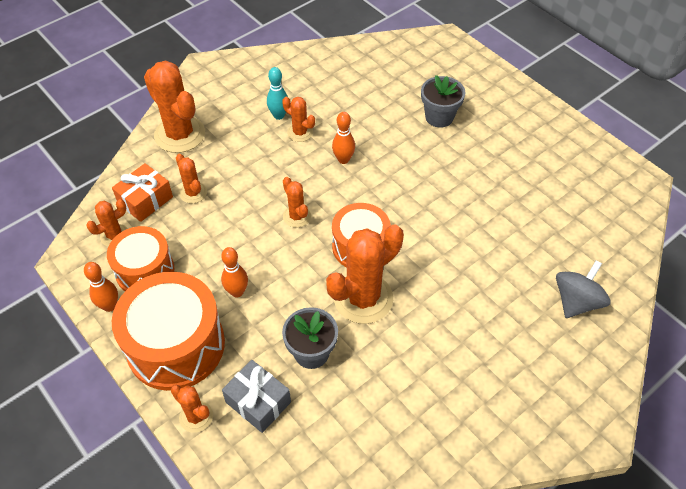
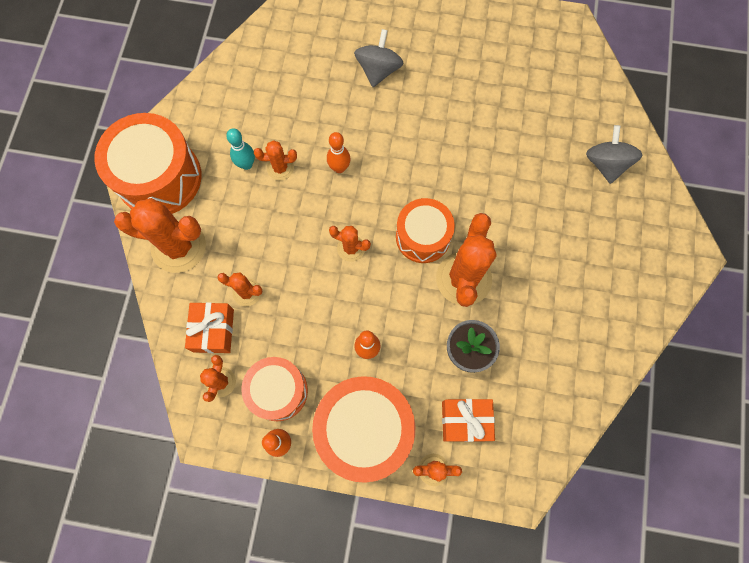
camera: 40 degrees left, 20 degrees up
grey gift [222,360,291,433] -> orange gift [442,399,495,442]
grey flower pot [421,75,465,128] -> grey spinning top [354,29,403,87]
none -> orange drum [94,113,202,214]

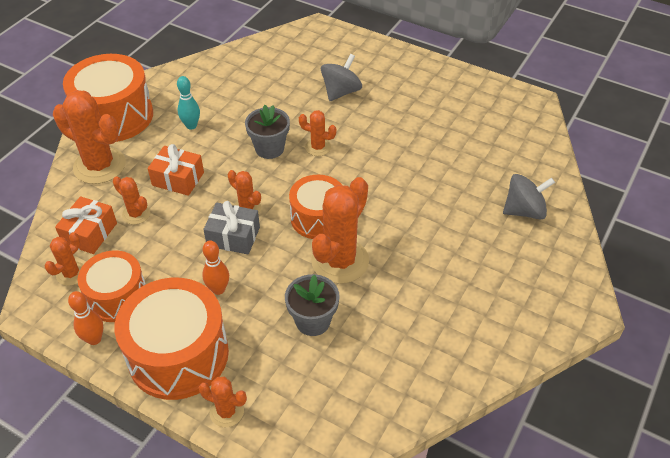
camera: 20 degrees right, 25 degrees down
orange cactus [254,140,297,181] -> orange cactus moved to [299,110,337,156]
orange bowling pin [327,132,350,173] -> grey flower pot [245,105,290,159]
orange gift [442,399,495,442] -> orange gift moved to [147,144,204,196]
grey spinning top [586,125,643,184] -> grey spinning top turned 60 degrees clockwise [503,174,555,220]
none -> grey gift [203,201,260,254]

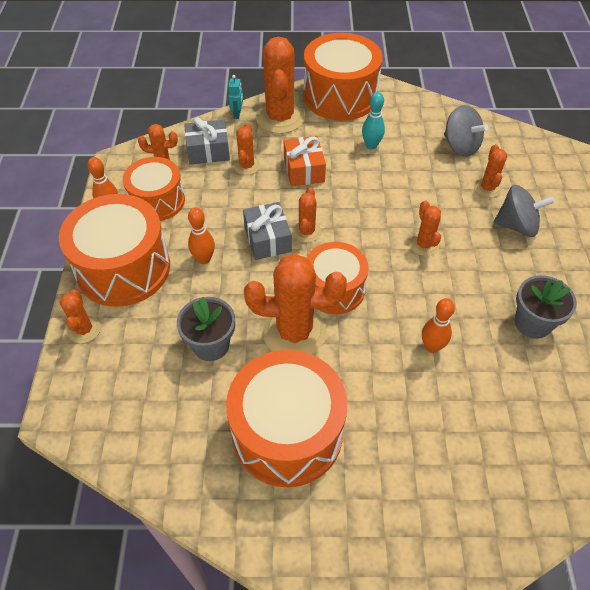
camera: 60 degrees right, 5 degrees up
orange gift [55,196,117,254] -> grey gift [184,117,230,165]
grey flower pot [245,105,290,159] -> grey flower pot moved to [515,275,577,339]
grey spinning top [503,174,555,220] -> grey spinning top moved to [444,105,488,157]
none -> orange drum [226,350,347,487]
none -> turquoise robot [228,75,243,119]
none -> orange bowling pin [422,298,455,353]
none -> orange cactus [474,144,507,198]

